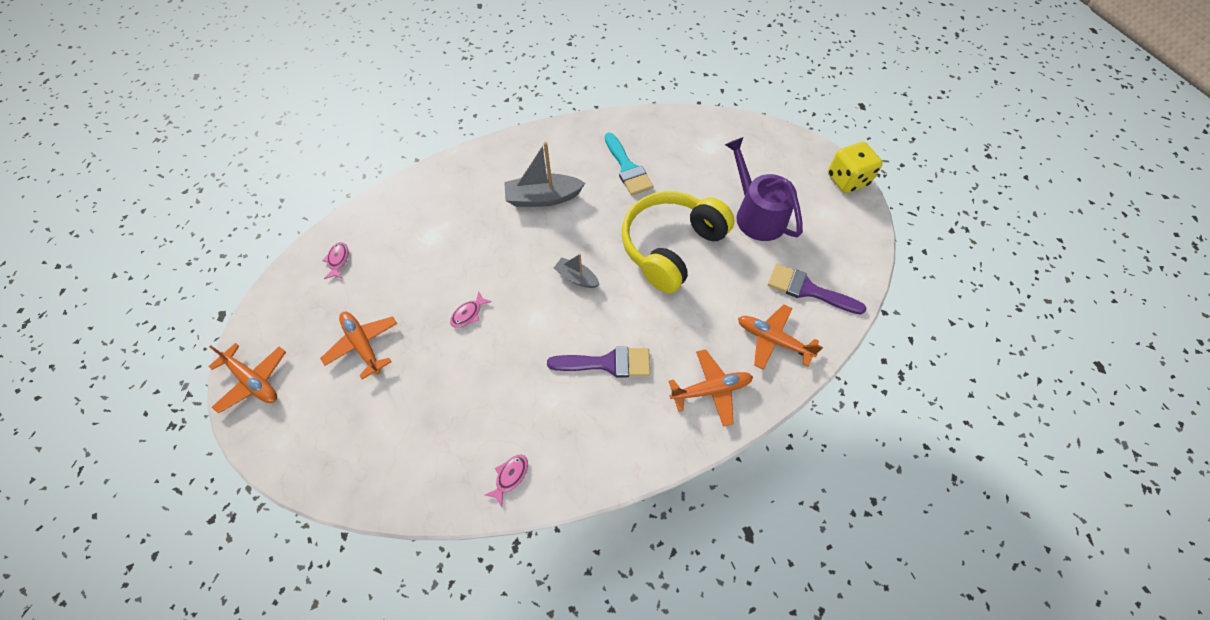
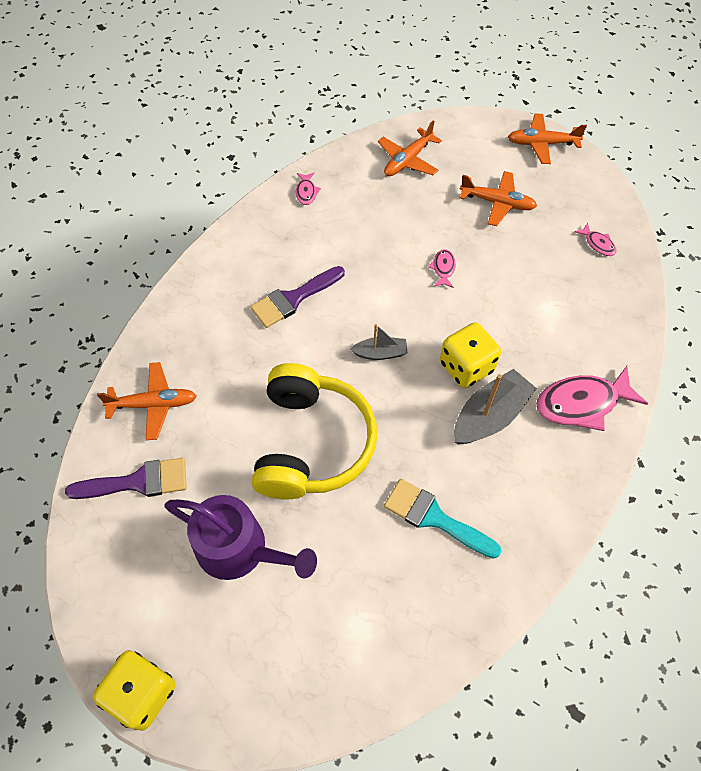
camera: 145 degrees right, 0 degrees up
orange plane [669,349,753,427] -> orange plane moved to [378,120,442,176]
none -> yellow dice [440,322,501,388]
none -> pink fish [536,366,648,431]

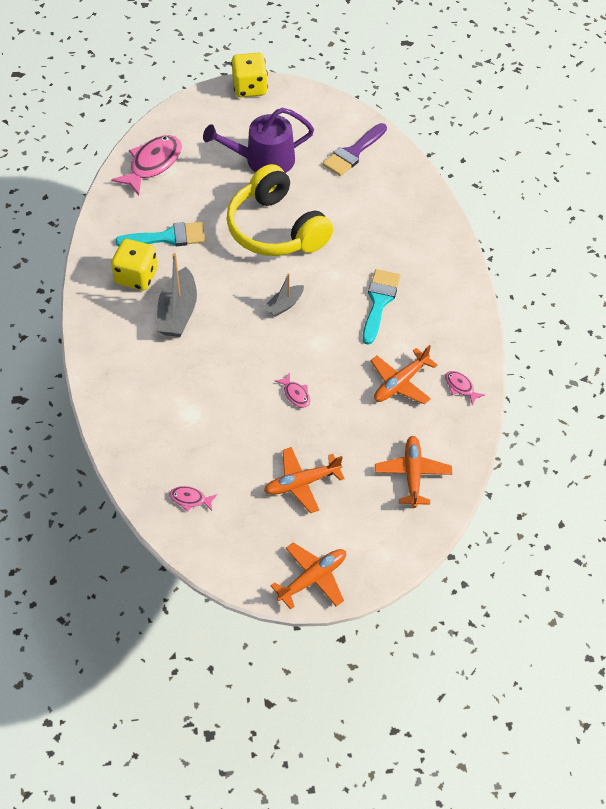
camera: 140 degrees right, 5 degrees down
orange plane [97,362,197,440] -> orange plane moved to [371,345,437,405]
purple brush [250,266,345,328] -> turquoise brush [362,269,400,345]
yellow dice [440,322,501,388] -> yellow dice moved to [111,239,158,290]
pink fish [536,366,648,431] -> pink fish moved to [111,135,182,195]

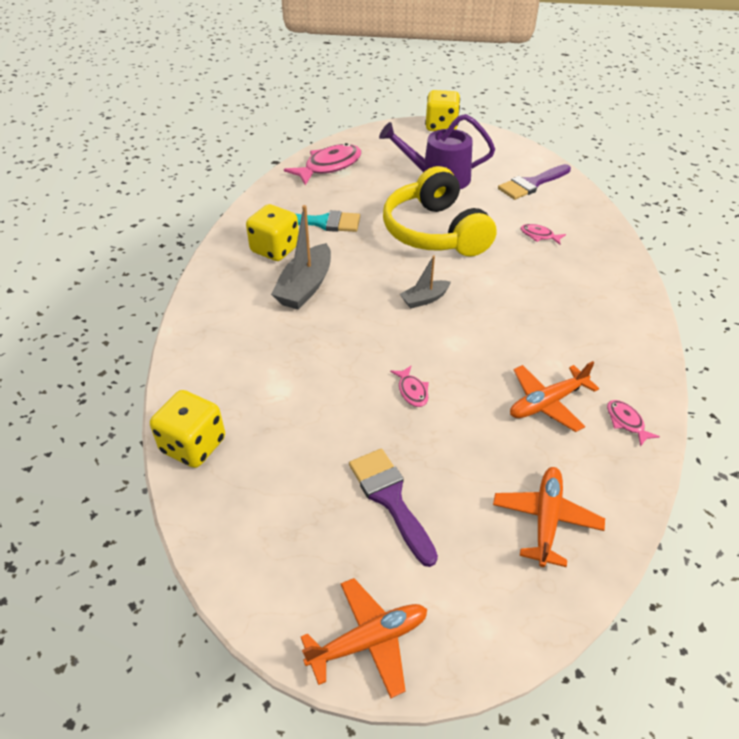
camera: 15 degrees right, 10 degrees down
pink fish [169,486,217,512] -> pink fish moved to [521,224,566,245]
orange plane [264,447,345,513] -> purple brush [349,449,438,567]
turquoise brush [362,269,400,345] -> none
none -> yellow dice [150,390,225,468]

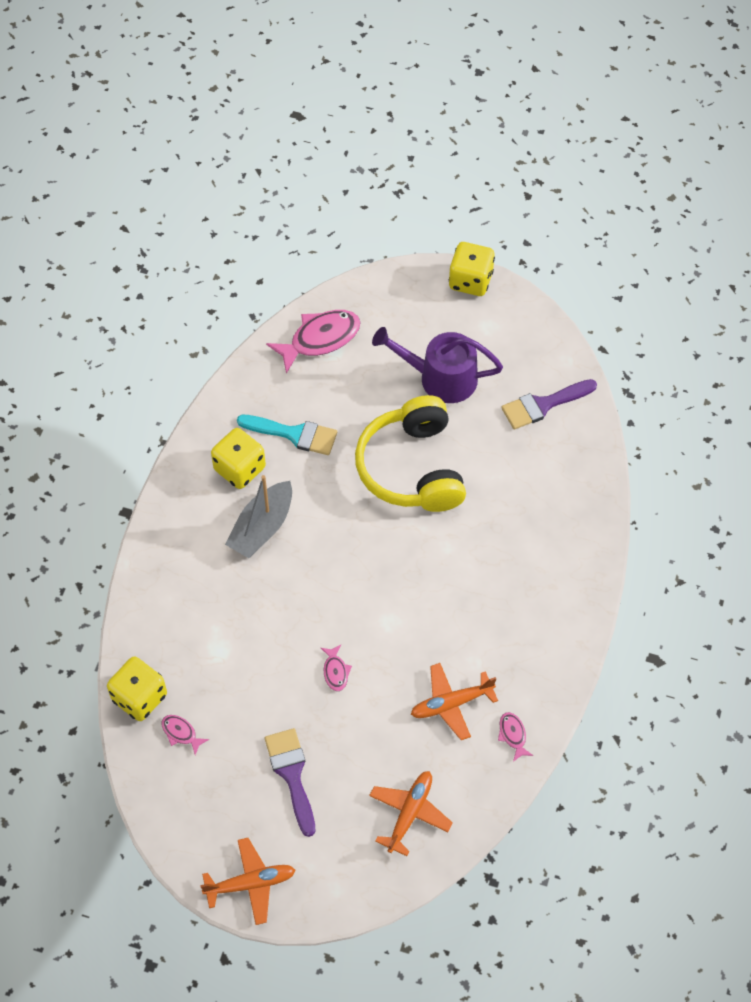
camera: 10 degrees right, 15 degrees up
grey boat [400,256,451,308] -> none
pink fish [521,224,566,245] -> pink fish moved to [162,715,209,755]

